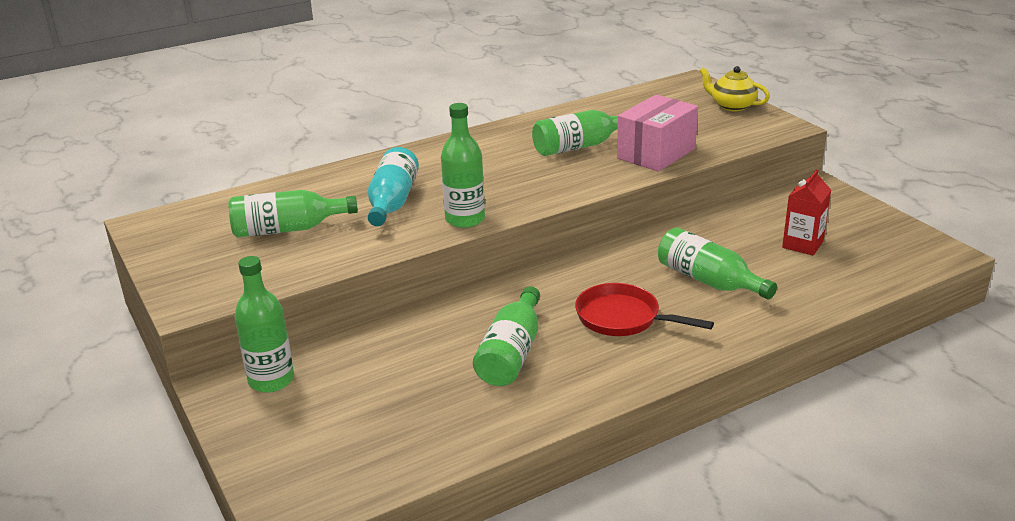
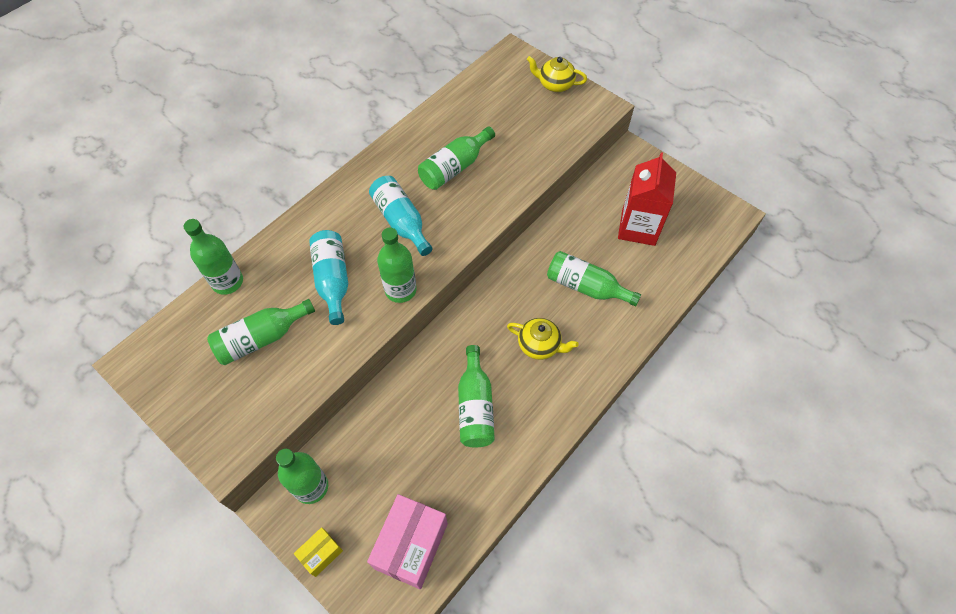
camera: 20 degrees left, 30 degrees up
red pan [575,283,714,336] -> yellow teapot [507,318,579,360]
pink box [617,95,698,172] -> pink box moved to [367,494,448,589]
red carton [782,169,831,256] -> red carton [618,152,676,246], size x1.58
none -> green bottle [184,219,243,295]
none -> yellow box [294,527,343,577]
none -> turquoise bottle [369,176,432,256]

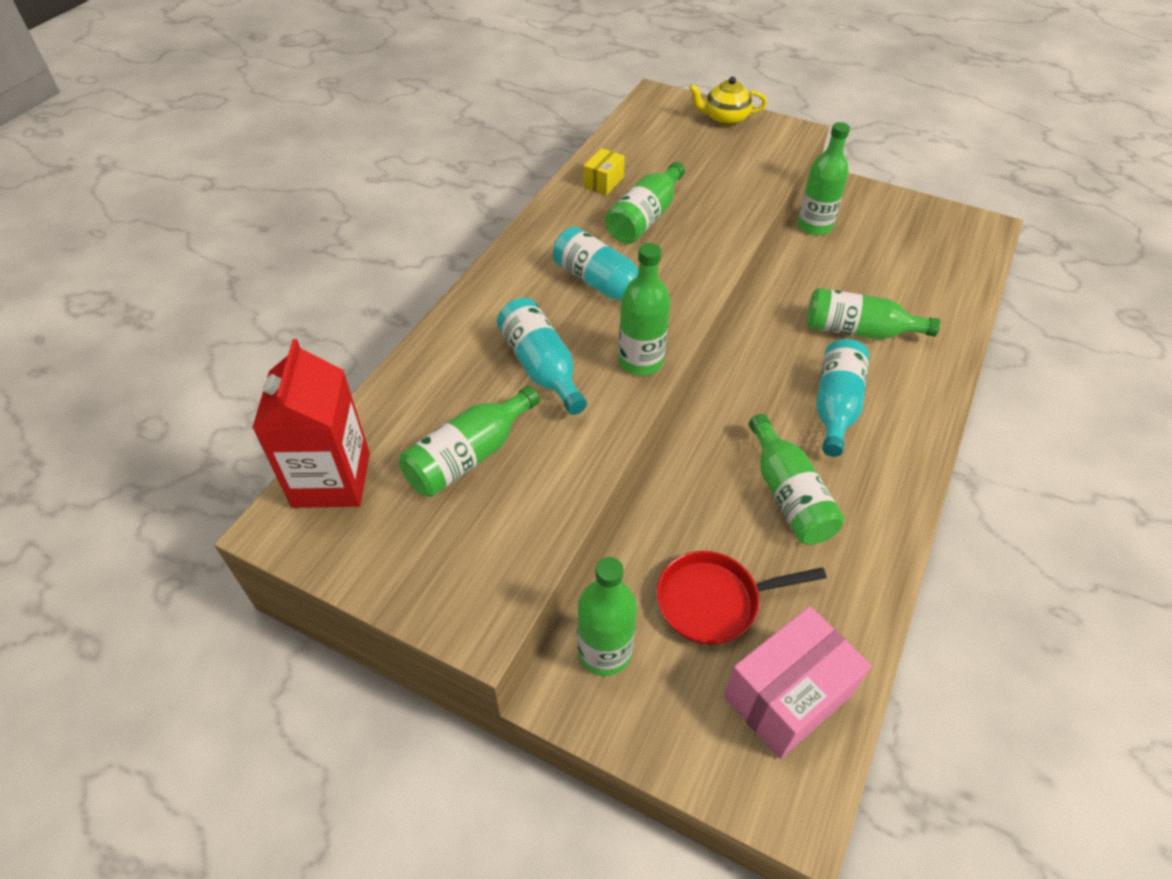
camera: 15 degrees left, 10 degrees down
green bottle [184,219,243,295] -> green bottle moved to [797,122,850,235]
yellow box [294,527,343,577] -> yellow box moved to [583,148,625,195]
pink box [367,494,448,589] -> pink box turned 45 degrees clockwise [724,606,872,759]
yellow teapot [507,318,579,360] -> turquoise bottle [816,339,869,457]
red carton [618,152,676,246] -> red carton moved to [252,339,370,508]
none -> red pan [657,551,827,645]

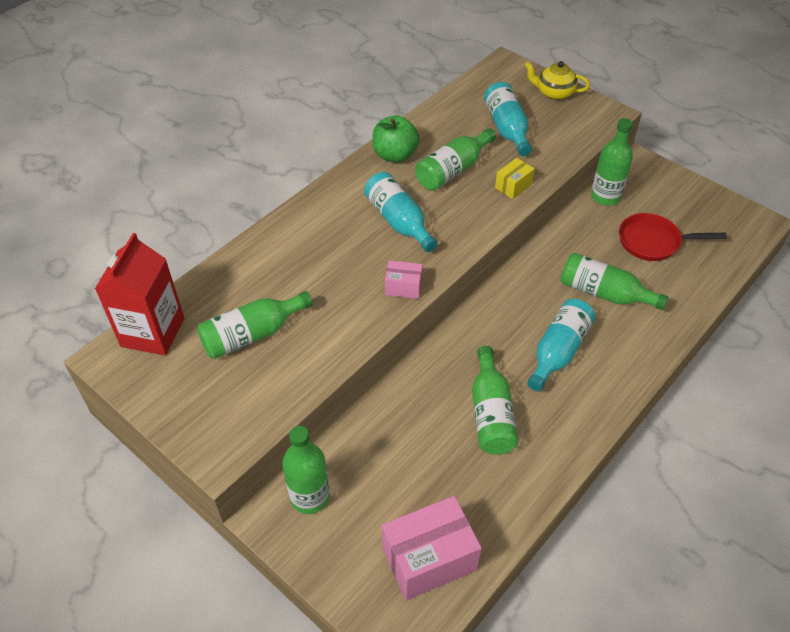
camera: 15 degrees right, 0 degrees up
turquoise bottle [497,298,587,415] -> turquoise bottle moved to [484,82,532,156]
yellow box [583,148,625,195] -> yellow box moved to [495,158,535,199]
green bottle [618,243,670,376] -> pink box [385,260,423,299]
red pan [657,551,827,645] -> red pan moved to [619,213,727,261]
none -> green apple [372,116,419,163]

